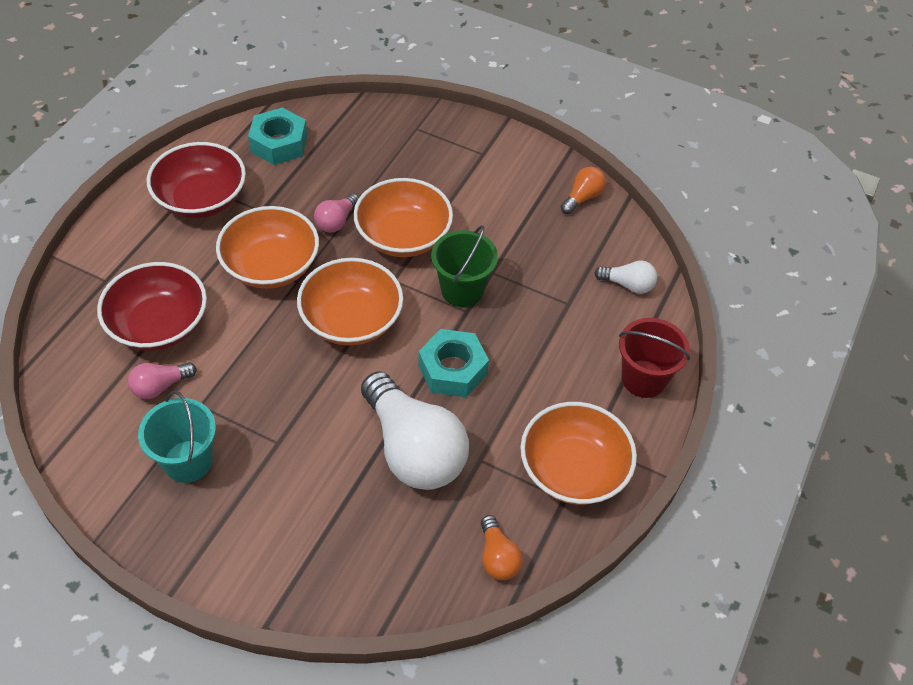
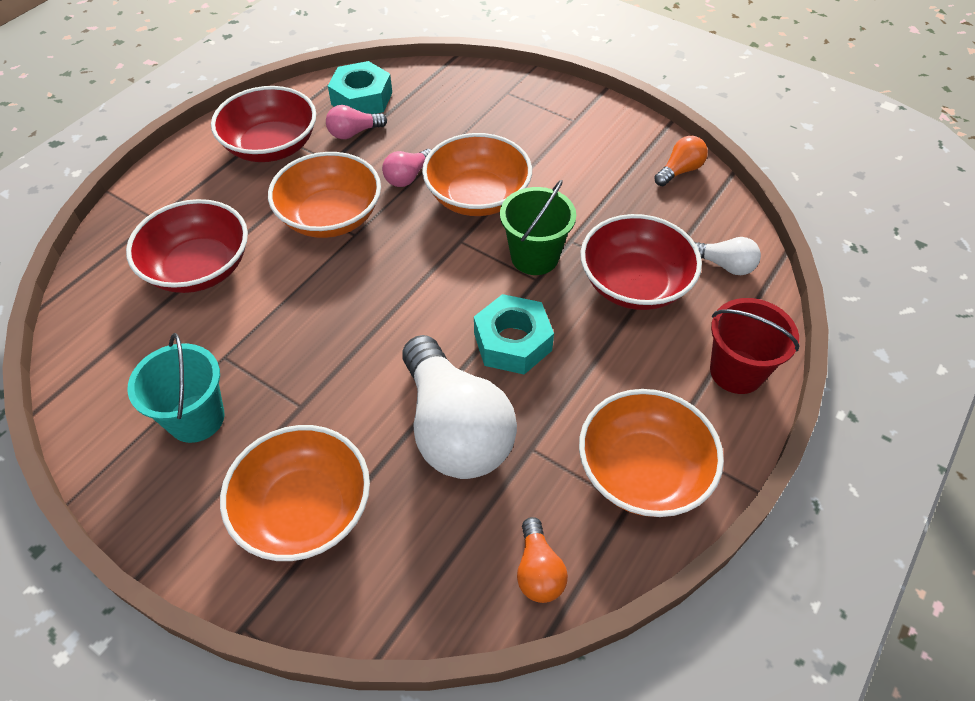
camera: 10 degrees right, 0 degrees up
pink light bulb [128,362,196,399] -> pink light bulb moved to [326,105,387,139]
orange bowl [297,258,403,345] -> orange bowl moved to [220,425,370,561]
none -> red bowl [580,214,702,310]

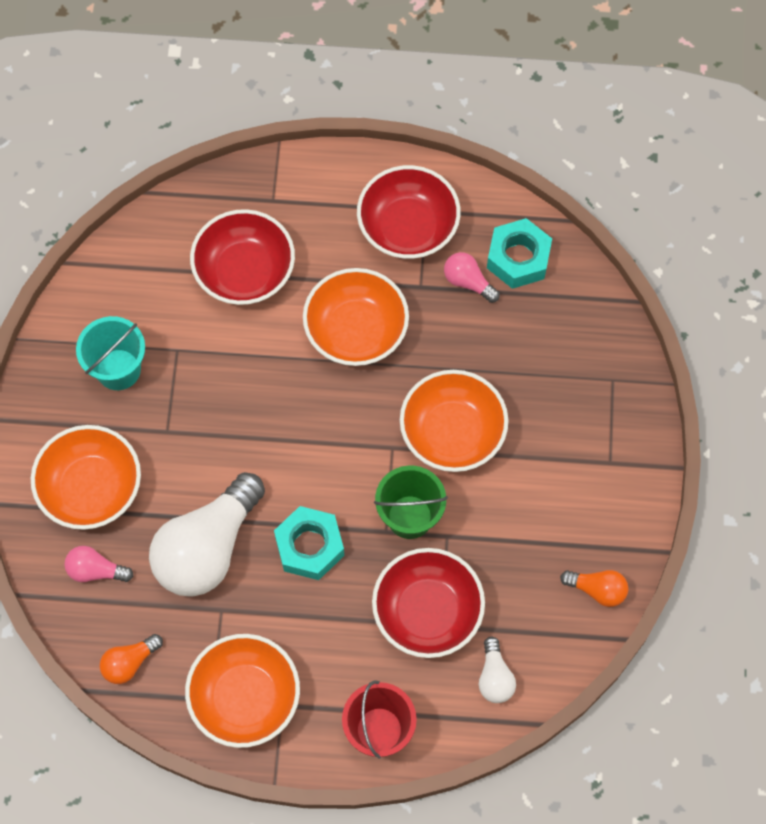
camera: 60 degrees right, 15 degrees up
pink light bulb [382,149,431,187] -> pink light bulb moved to [64,546,133,582]

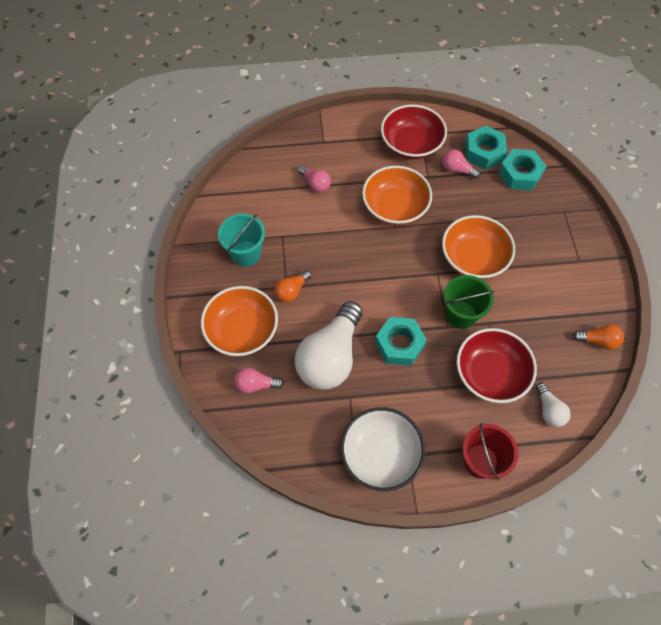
camera: 10 degrees left, 5 degrees down
orange light bulb [100,634,163,684] -> orange light bulb moved to [275,270,311,302]
orange bowl [185,634,300,748] -> white bowl [340,407,425,491]
red bowl [190,209,295,305] -> pink light bulb [298,165,331,193]
none -> turquoise nut [498,149,546,191]

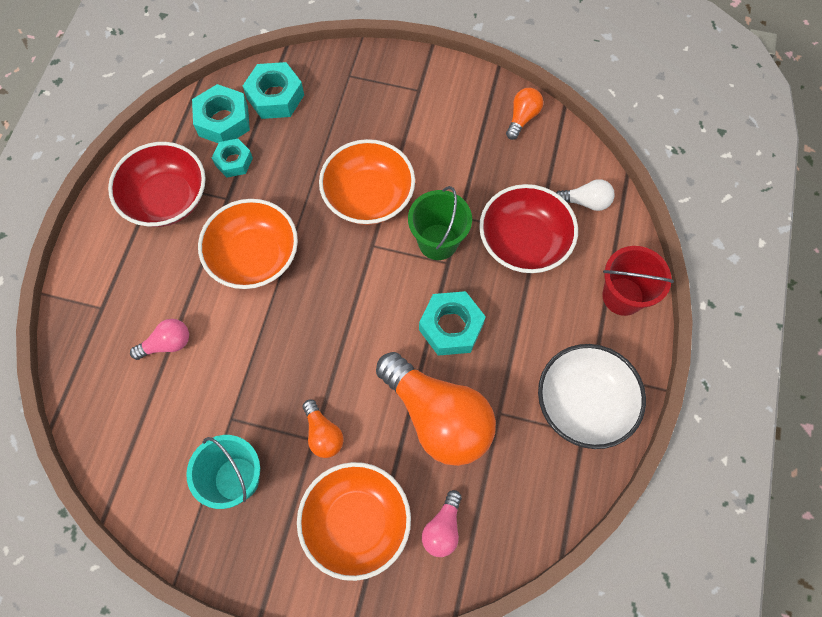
camera: 70 degrees left, 5 degrees up
white light bulb [295,301,363,390] -> orange light bulb [376,352,496,466]
pink light bulb [442,149,480,179] -> turquoise nut [212,139,253,177]

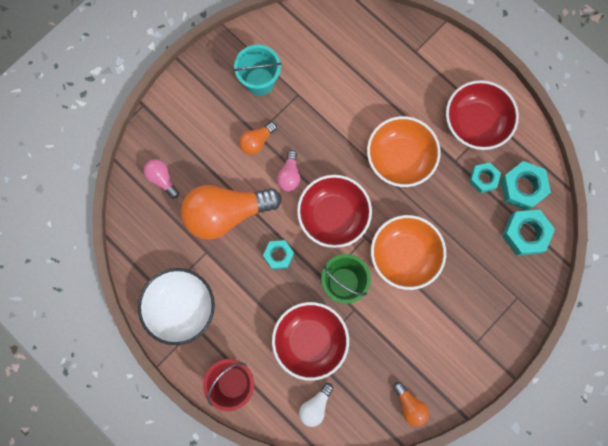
camera: 120 degrees right, 10 degrees up
pink light bulb [130,319,189,360] -> pink light bulb moved to [277,150,301,192]
orange bowl [297,462,411,581] -> none
orange light bulb [303,400,344,458] -> orange light bulb turned 45 degrees counterclockwise [239,122,277,155]
turquoise nut [419,291,486,356] -> turquoise nut [263,240,294,269], size x0.64
none -> red bowl [297,175,372,248]

